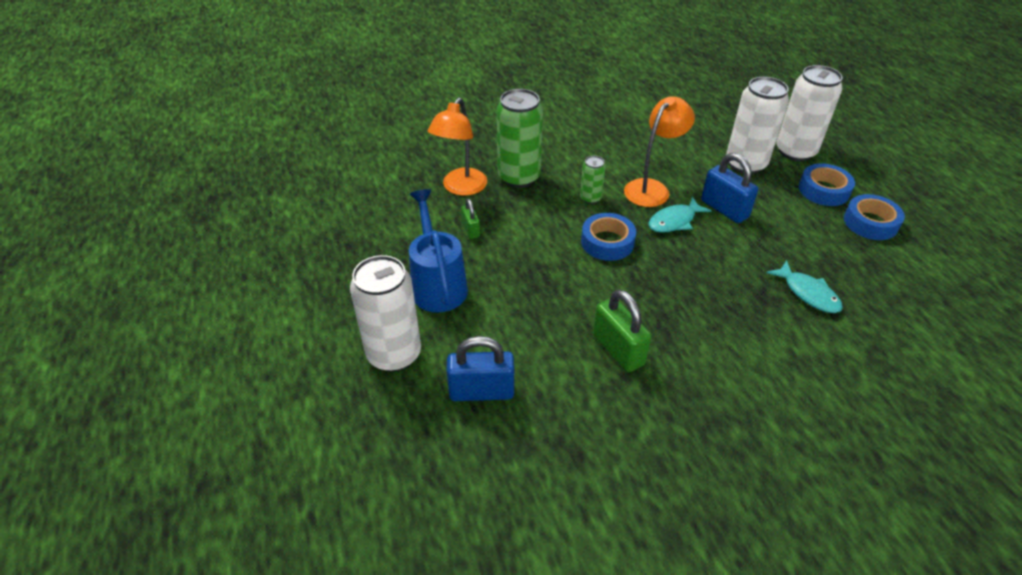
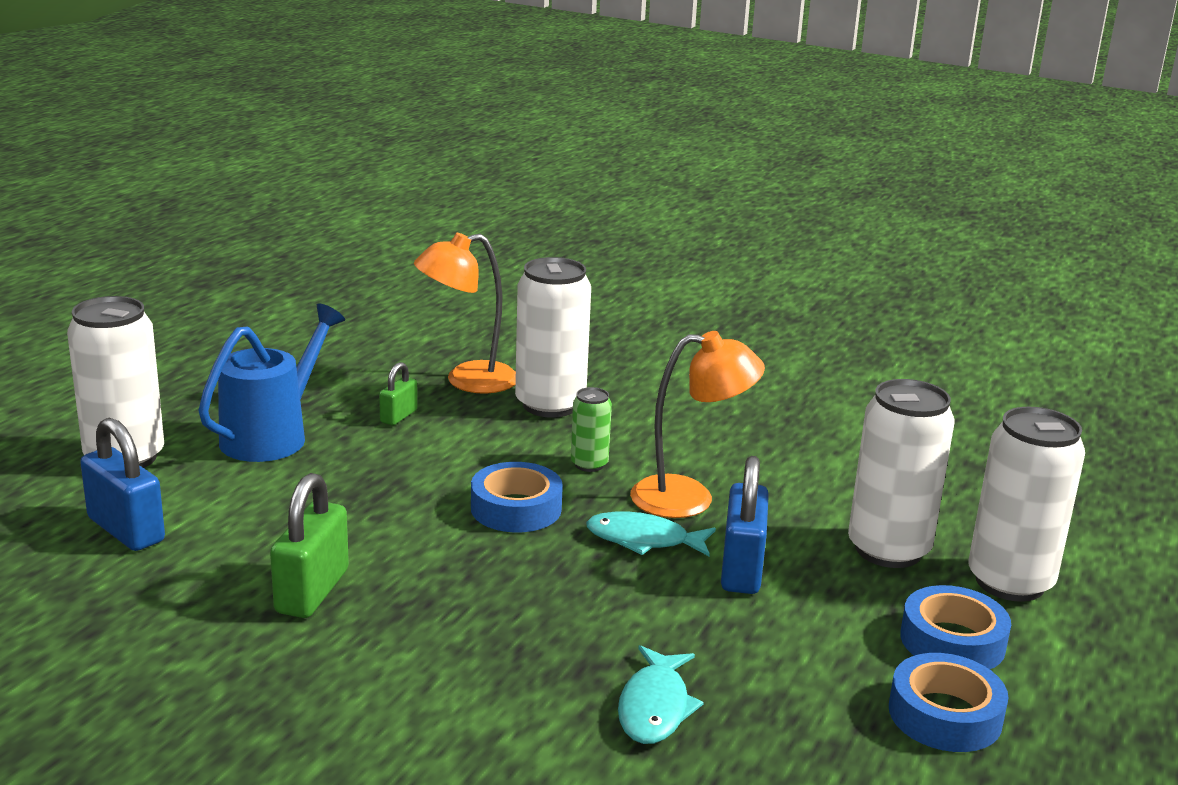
camera: 45 degrees right, 20 degrees down
green can [497,89,543,188] -> white can [515,257,591,418]

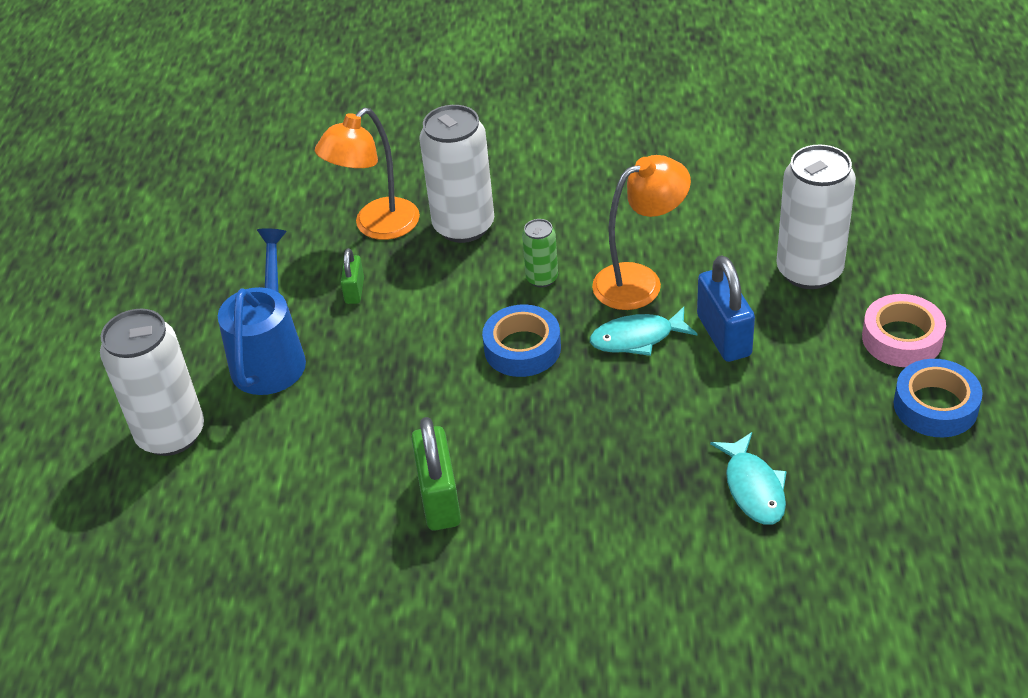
camera: 20 degrees left, 20 degrees up
blue padlock [80,418,165,551] -> none
blue tape [900,585,1011,669] -> pink tape [862,294,946,367]
white can [969,407,1085,602] -> none

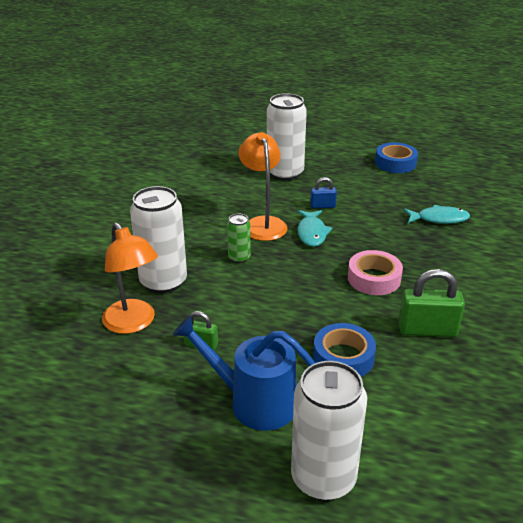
camera: 80 degrees left, 10 degrees down
blue tape [482,305,561,377] -> blue tape moved to [313,323,376,377]
blue padlock [697,255,755,362] -> blue padlock [310,177,337,208], size x0.56
pink tape [862,294,946,367] -> pink tape moved to [348,250,403,295]

